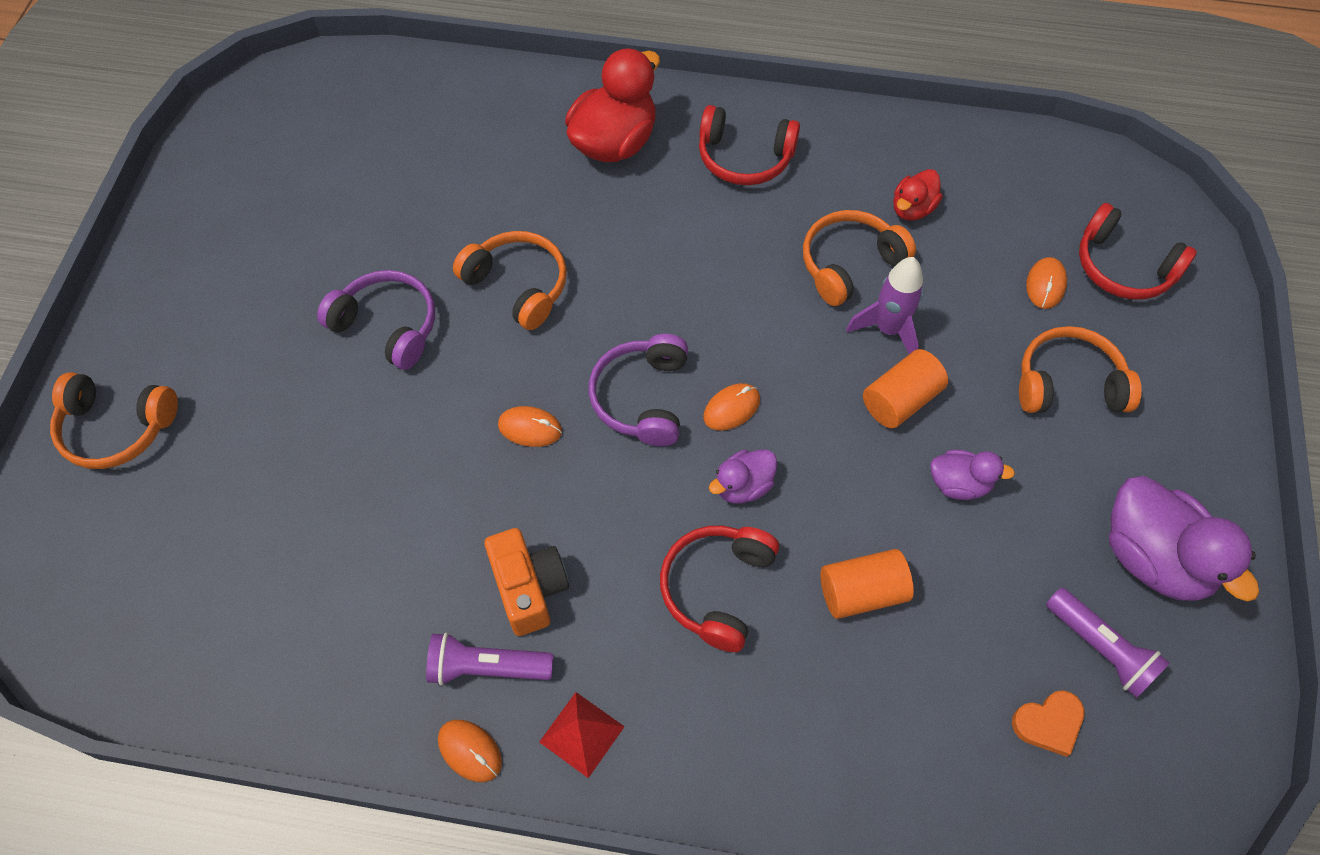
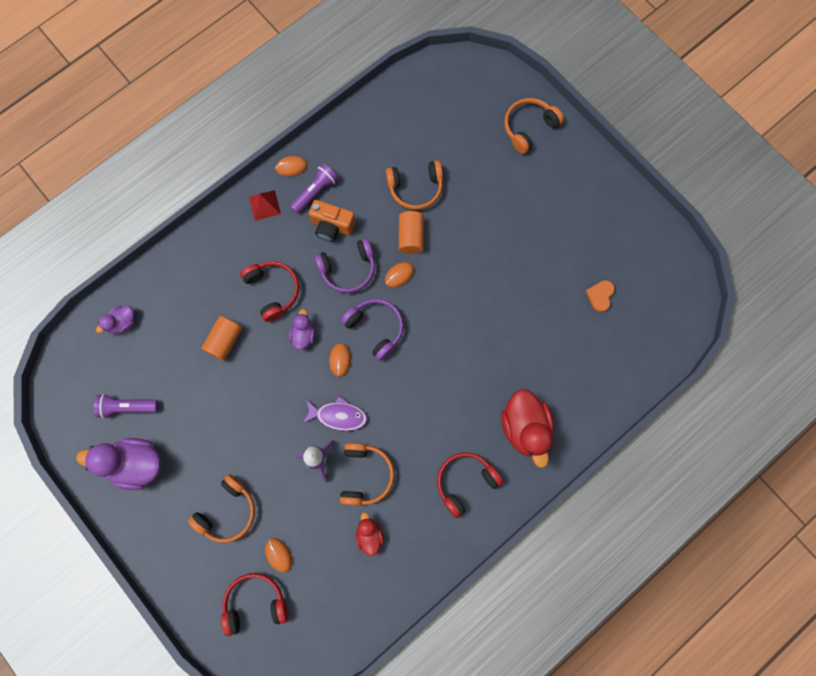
camera: 130 degrees right, 15 degrees up
purple headphones [317,270,435,370] -> purple headphones moved to [314,238,375,293]
orange headphones [453,231,567,330] -> orange headphones moved to [386,160,443,210]
orange cylinder [863,349,948,429] -> orange cylinder moved to [399,211,424,254]
purple duck [930,450,1015,500] -> purple duck moved to [96,306,134,334]
orange heart [1012,690,1084,757] -> orange heart moved to [585,280,615,312]
none -> purple fish [302,396,367,431]

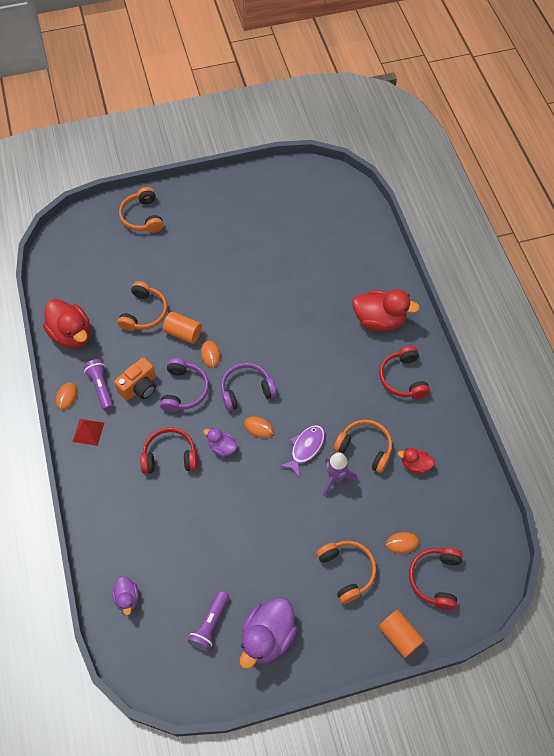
camera: 65 degrees left, 15 degrees down
orange cylinder [201,316,242,361] -> orange cylinder moved to [379,610,424,658]
orange heart [585,280,615,312] -> none
none -> red duck [43,299,90,349]

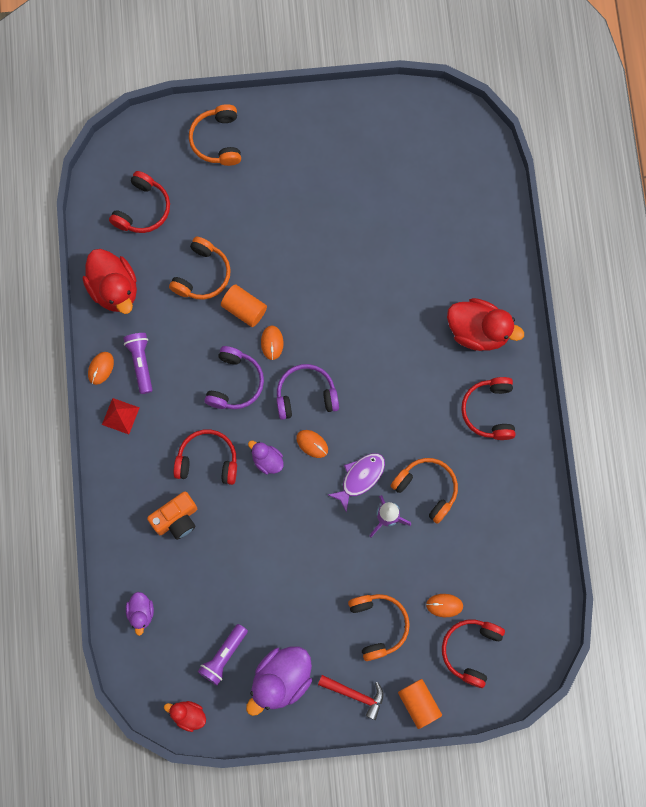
camera: 10 degrees right, 15 degrees up
orange camera [114,357,156,401] -> orange camera moved to [147,491,197,540]
red duck [398,448,435,474] -> red duck moved to [164,701,206,732]
none -> red headphones [109,171,170,233]
none -> red hammer [318,675,383,720]

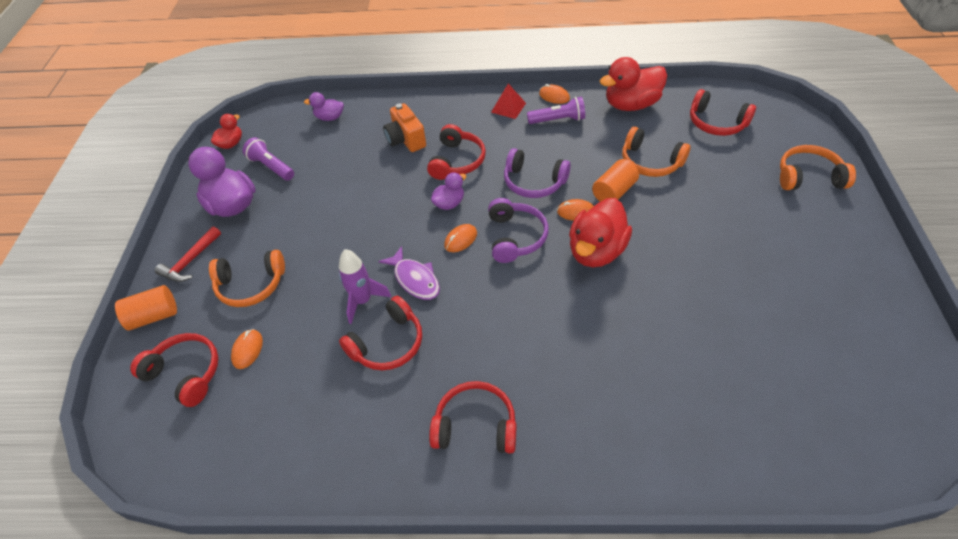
camera: 100 degrees right, 25 degrees down
orange headphones [391,458,458,524] -> red headphones [339,296,422,370]
red duck [447,298,524,351] -> red duck moved to [569,198,632,267]

